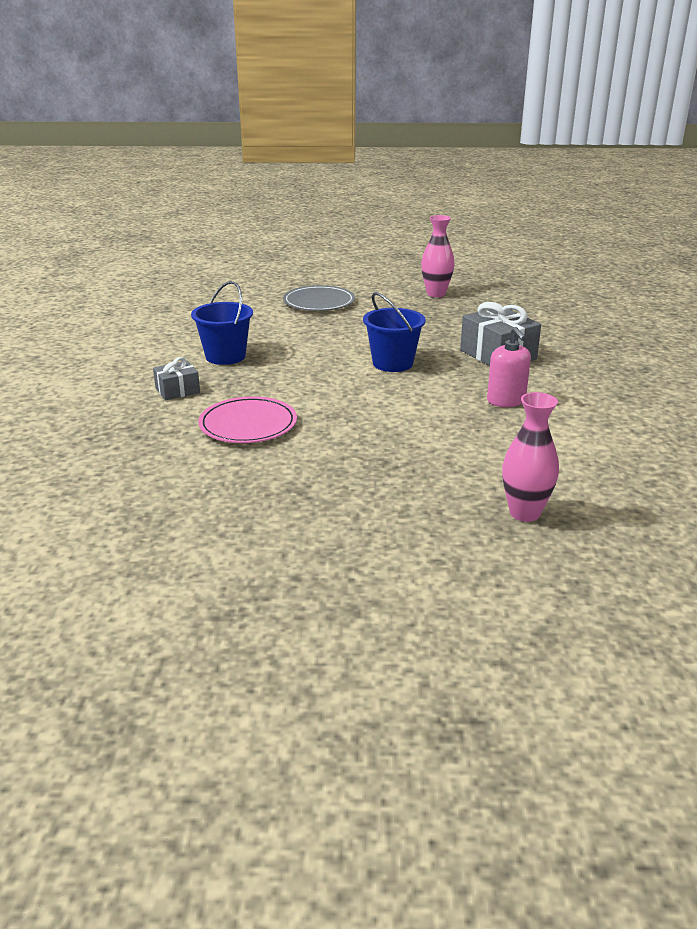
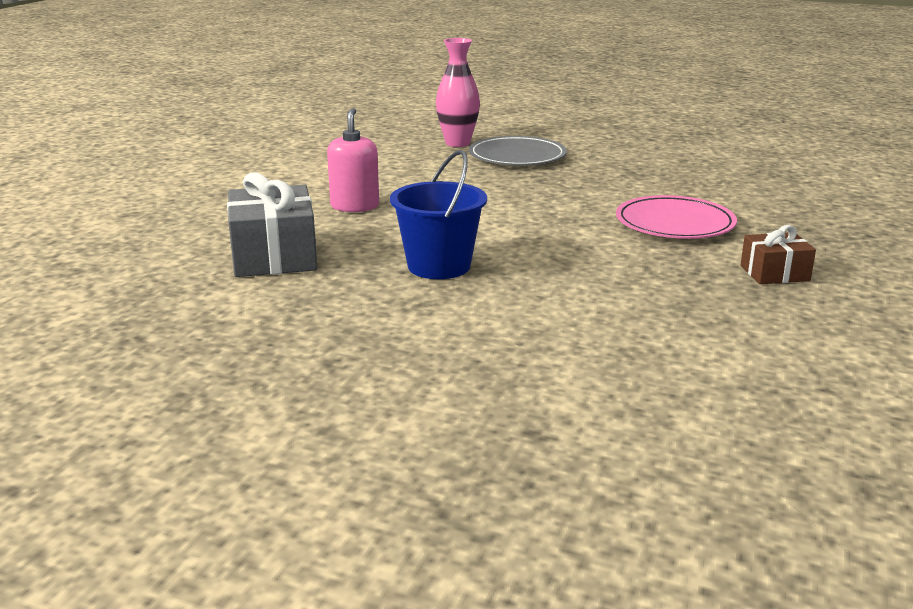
camera: 160 degrees left, 5 degrees down
grey gift [153,357,200,400] -> brown gift [740,225,816,284]
blue bucket [191,281,253,365] -> none
grey plate [283,285,355,311] -> grey plate moved to [469,136,567,165]
pink vase [421,215,455,297] -> none

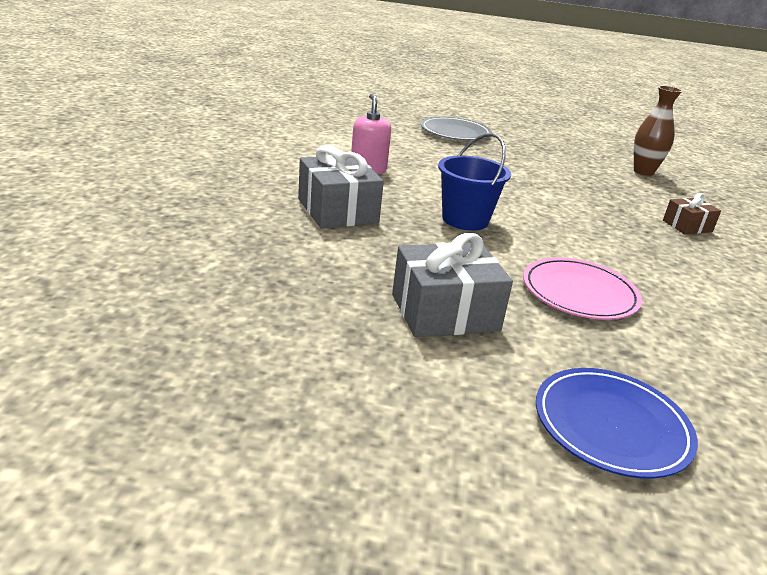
camera: 15 degrees left, 5 degrees up
pink vase [436,38,480,147] -> none
pink plate [616,195,737,239] -> pink plate moved to [523,257,642,320]
none -> grey gift [392,233,513,338]
none -> blue plate [536,368,698,479]
none -> brown vase [634,86,682,176]

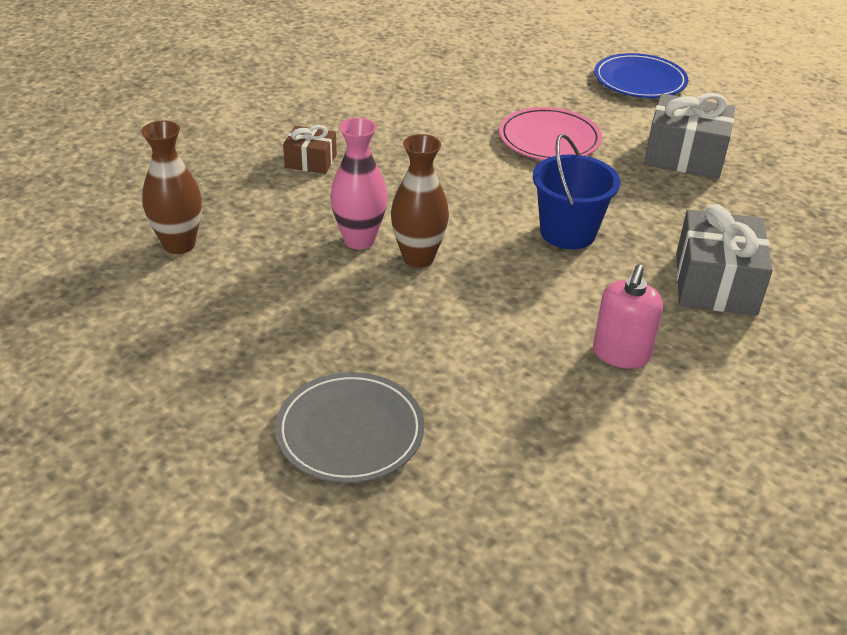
camera: 145 degrees left, 10 degrees up
none -> pink vase [330,118,388,249]
none -> brown vase [391,134,449,268]

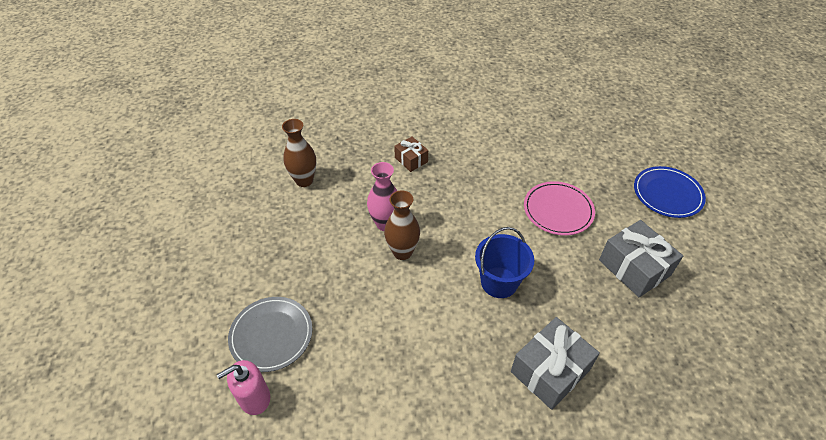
camera: 40 degrees right, 10 degrees up
pink soap dispenser [593,264,663,369] -> pink soap dispenser moved to [217,360,270,415]

